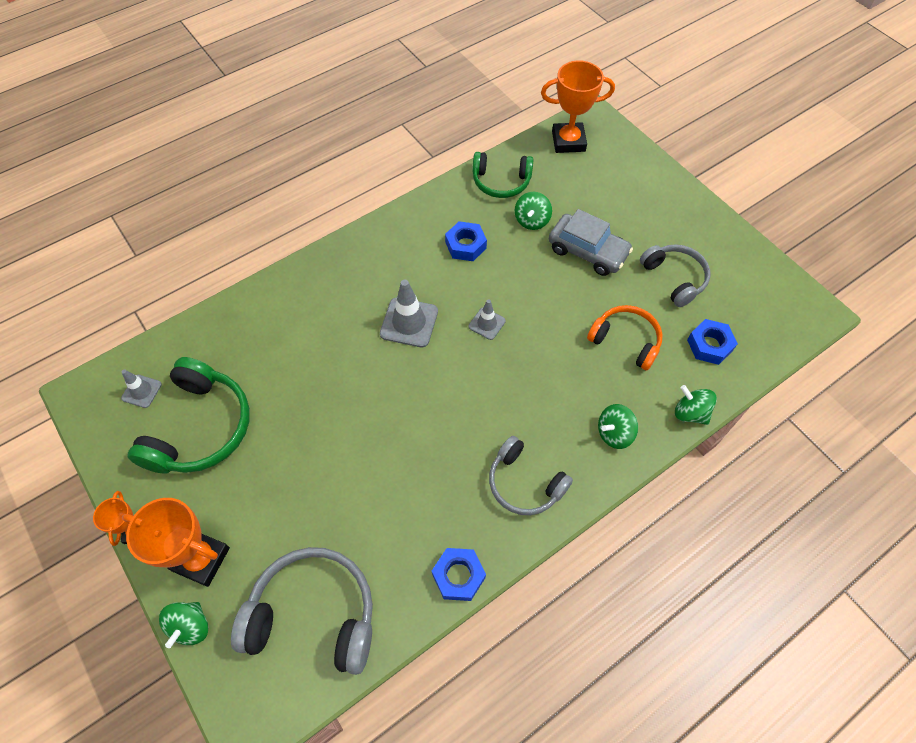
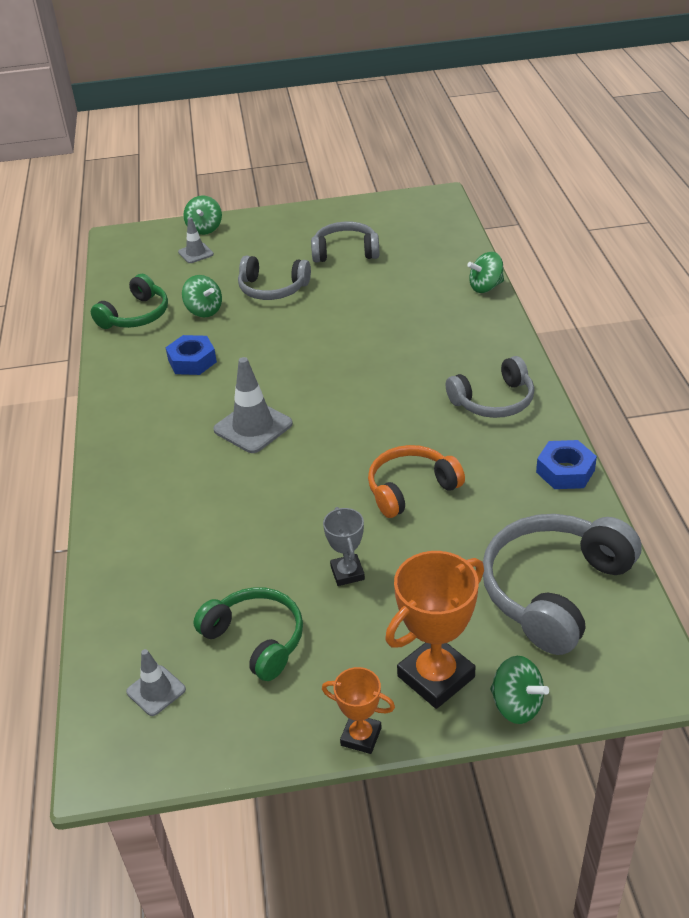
camera: 60 degrees left, 20 degrees down
green headphones [128,357,250,473] -> green headphones [194,587,303,681], size x0.65
grey traffic cone [469,300,506,340] -> grey traffic cone moved to [178,217,214,263]
orange trophy [541,60,615,153] -> none
grey car [549,209,633,276] -> grey headphones [238,256,311,300]
orange headphones [587,305,663,371] -> orange headphones moved to [368,445,465,518]
green spinning top [598,404,638,449] -> green spinning top moved to [183,195,222,235]
blue nut [687,319,738,365] -> none
none -> grey trophy [323,507,365,586]

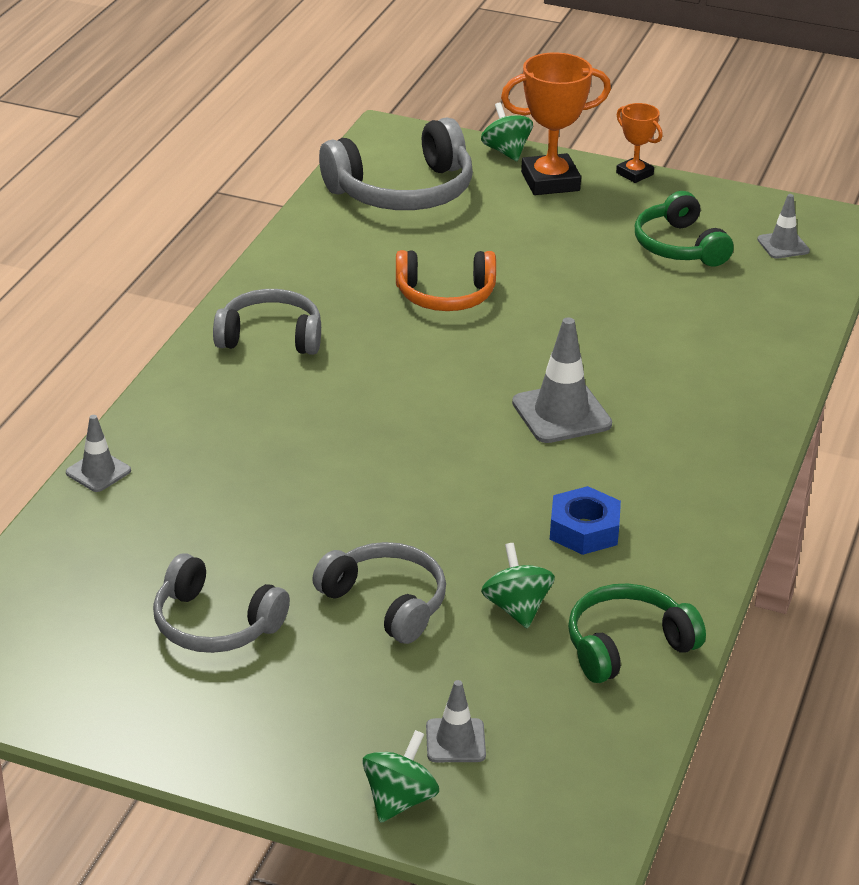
camera: 155 degrees left, 5 degrees down
grey trophy [323,507,365,586] -> none
green spinning top [467,252,504,293] -> grey traffic cone [66,415,131,492]
blue nut [536,440,597,489] -> none

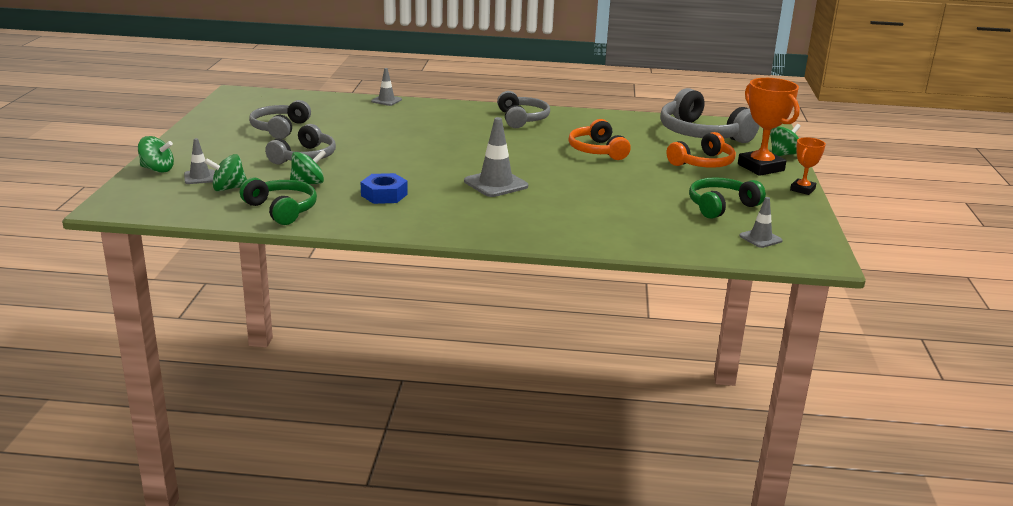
camera: 75 degrees right, 10 degrees down
none -> green spinning top [204,154,247,192]
none -> orange headphones [667,132,736,168]

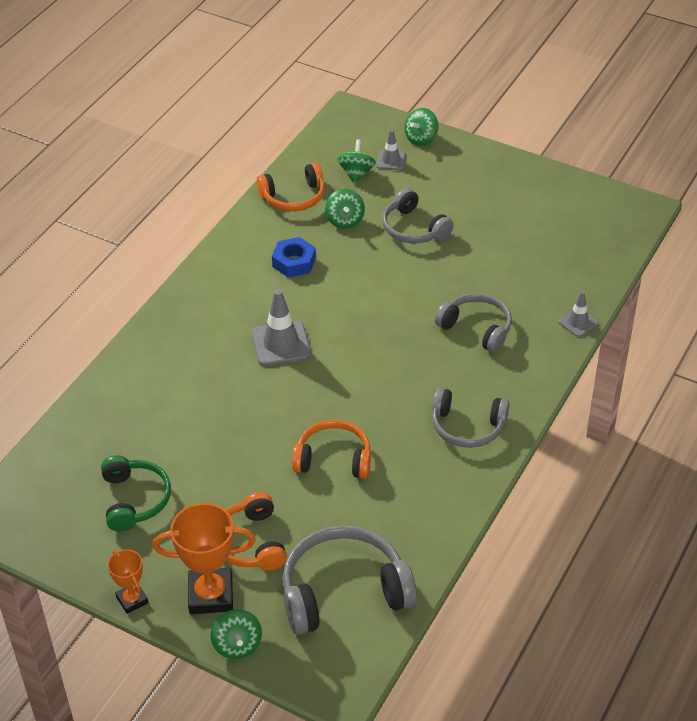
camera: 115 degrees right, 20 degrees up
green headphones [240,177,317,225] -> orange headphones [257,163,325,211]
grey headphones [249,100,311,139] -> grey headphones moved to [435,293,512,353]
grey traffic cone [739,197,782,248] -> none

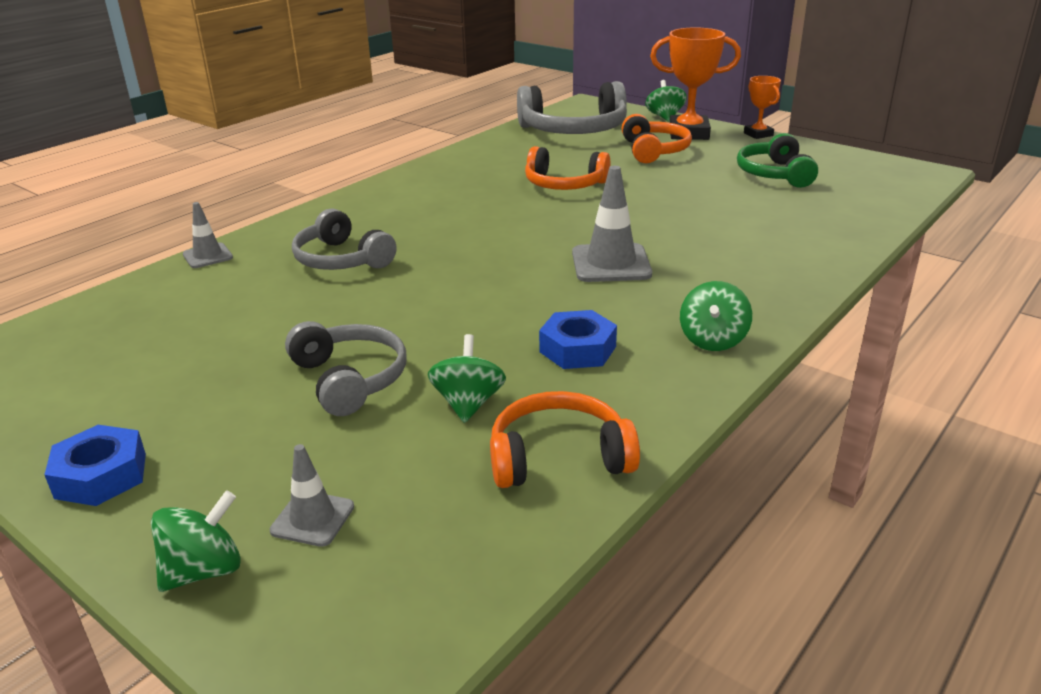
camera: 170 degrees left, 15 degrees down
green spinning top [337,139,376,184] -> green spinning top moved to [680,281,752,351]
grey headphones [432,388,509,448] -> none
none -> blue nut [44,425,146,506]

